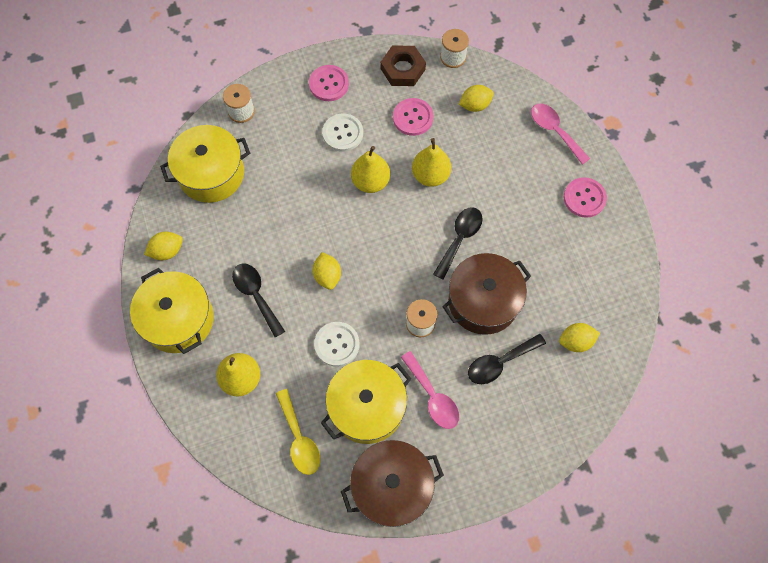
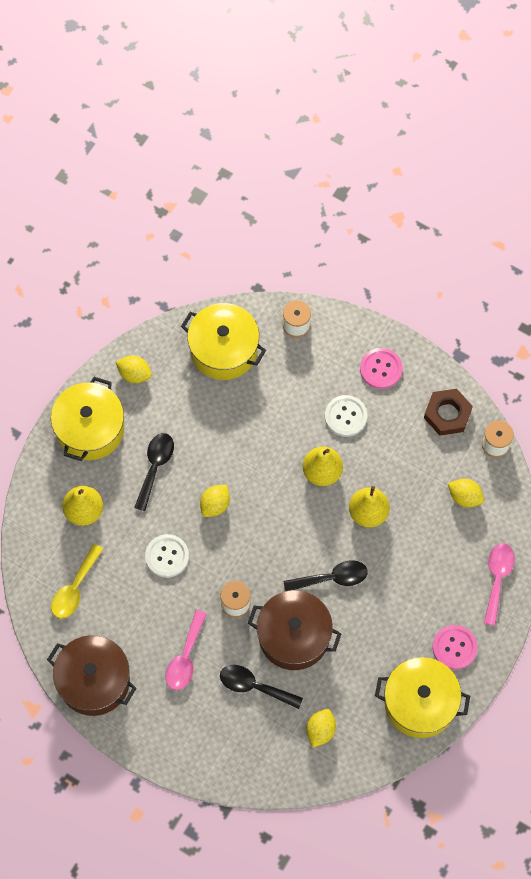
camera: 50 degrees right, 0 degrees up
yellow pot [321,360,411,444] -> yellow pot moved to [375,657,470,738]
pink button [393,98,434,136] -> none
yellow lemon [559,323,600,352] -> yellow lemon turned 75 degrees clockwise [306,709,336,748]

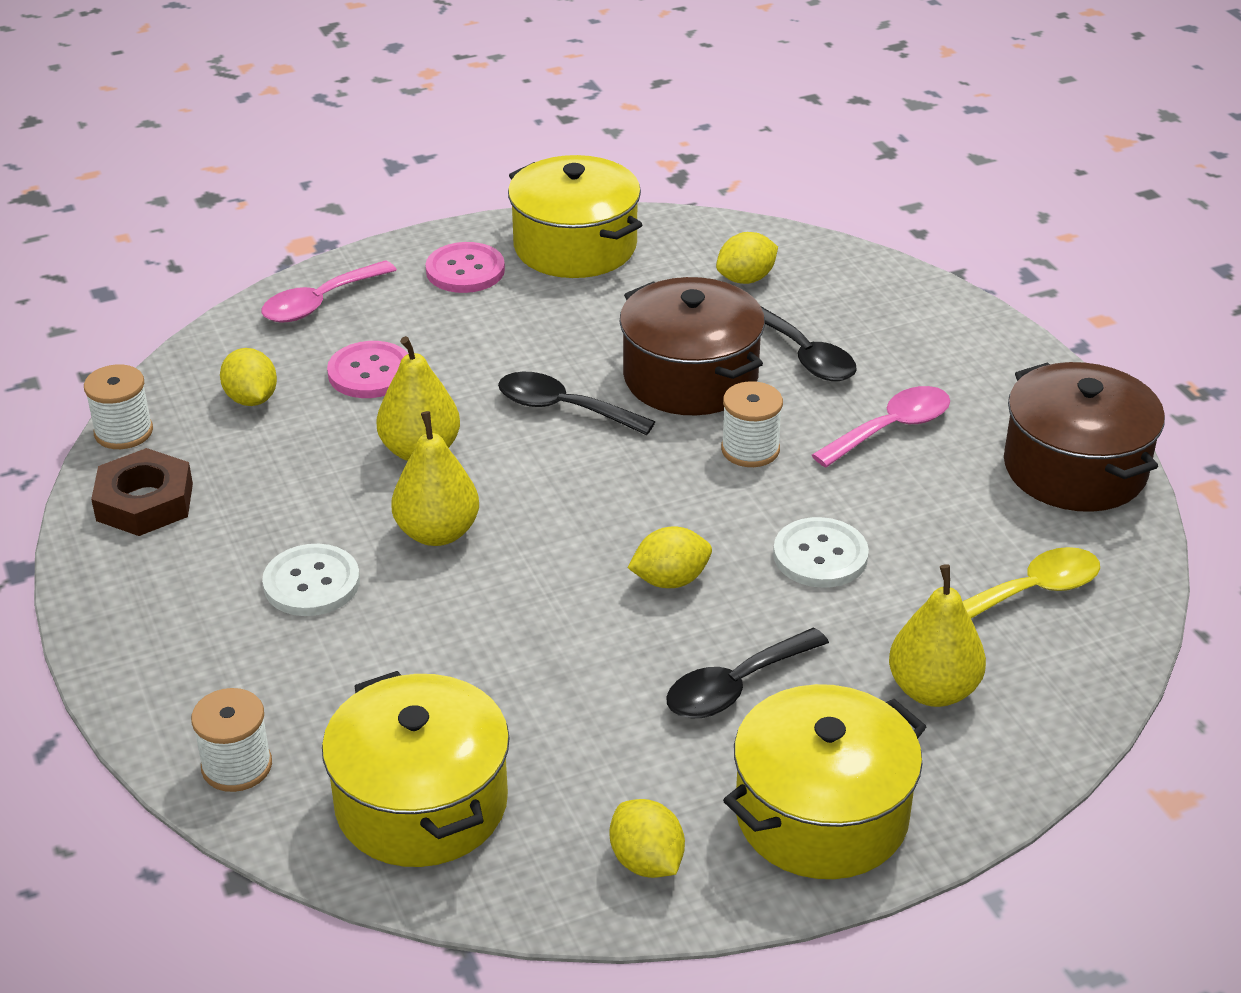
camera: 145 degrees left, 30 degrees down
pink button [360,348,403,389] -> pink button moved to [327,341,408,398]

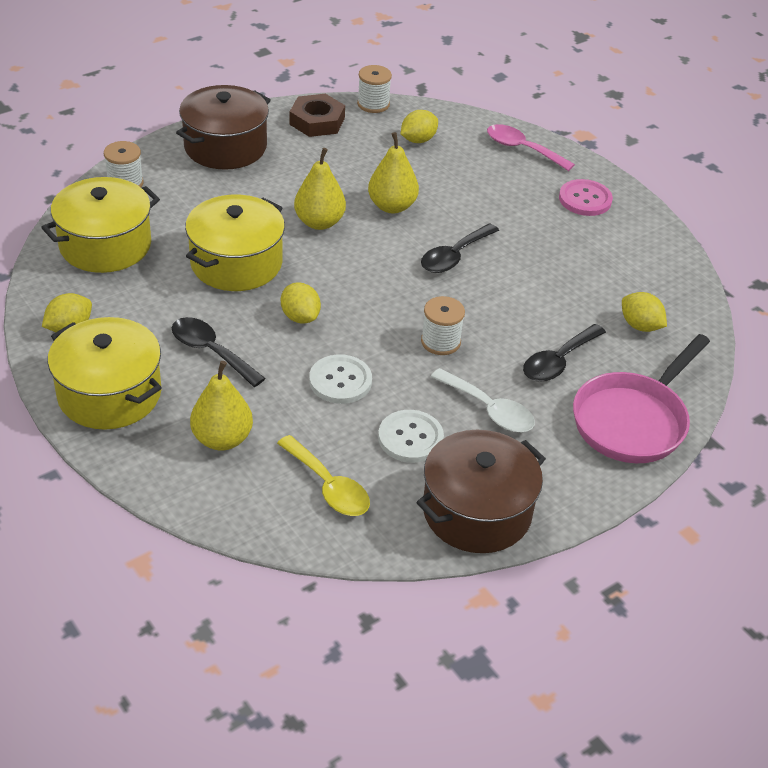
camera: 75 degrees right, 5 degrees up
white button [262,544,360,616] -> white button moved to [378,410,444,463]
pink button [327,341,408,398] -> none
black spoon [498,372,655,435] -> black spoon turned 150 degrees counterclockwise [421,223,499,273]
yellow pot [508,155,642,278] -> yellow pot moved to [185,195,285,291]
brown pot [620,277,765,415] -> brown pot moved to [176,85,271,170]
pink spoon [812,386,950,467] -> white spoon [431,368,535,432]
none -> pink pan [573,334,710,463]

